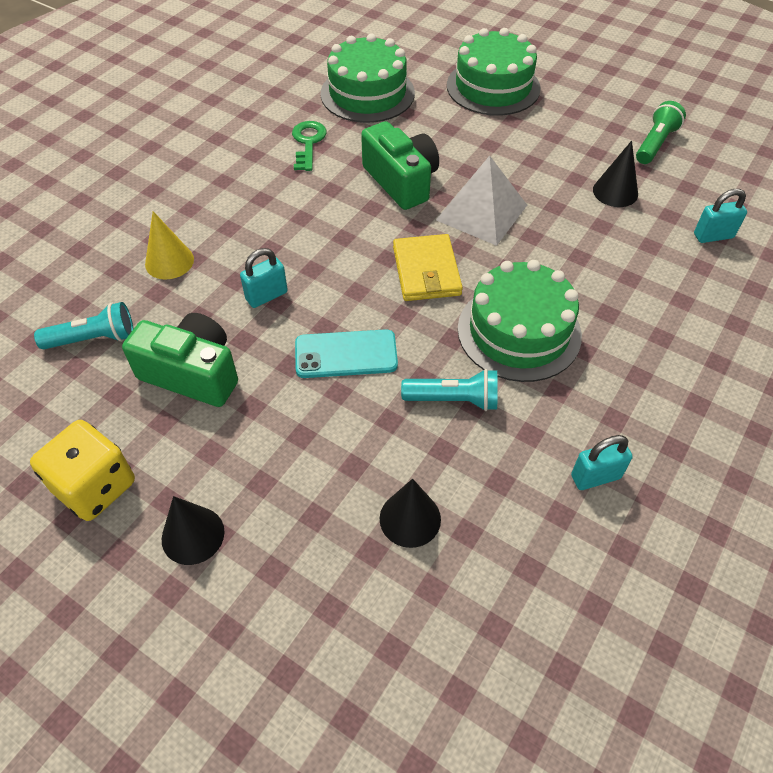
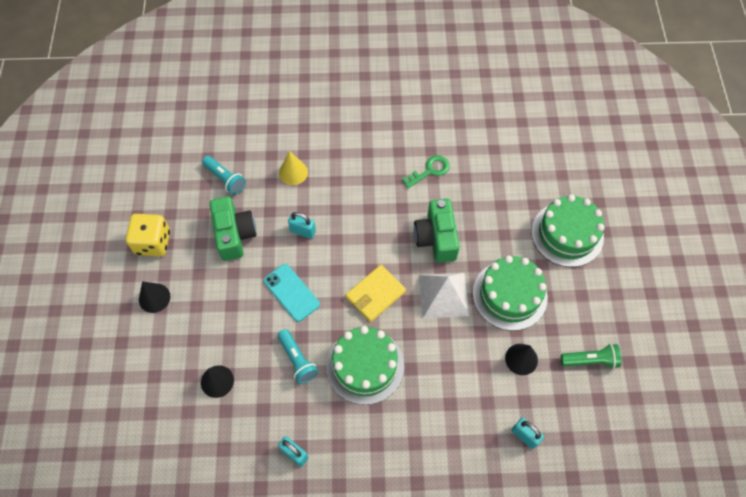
camera: 55 degrees right, 10 degrees up
green cake [321,33,415,123] -> green cake moved to [473,256,548,331]
green camera [361,121,439,210] -> green camera turned 150 degrees clockwise [414,199,460,263]

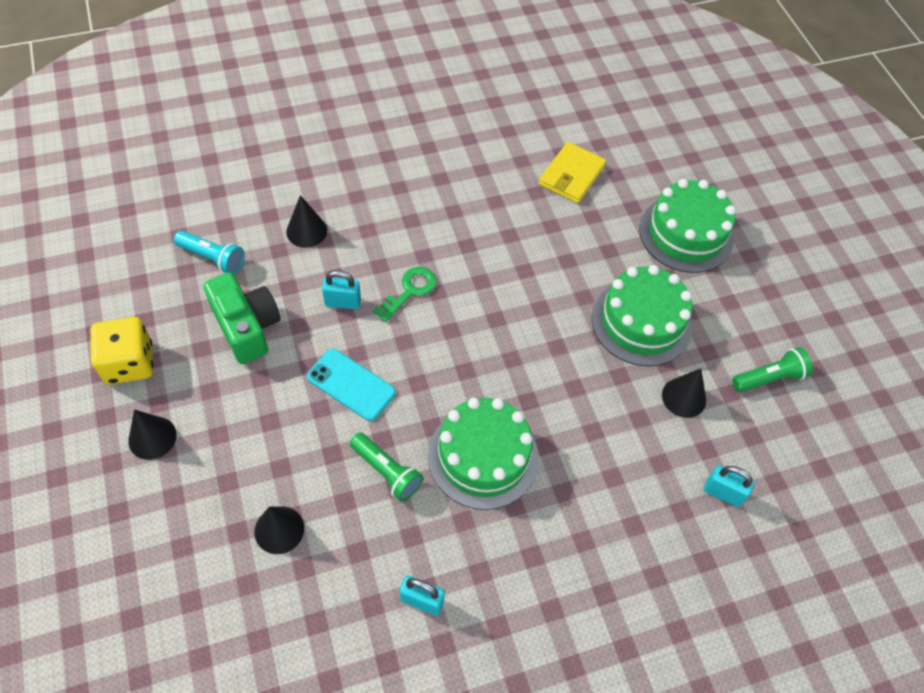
camera: 20 degrees left, 5 degrees down
turquoise flashlight [277,329,318,384] -> green flashlight [350,433,423,502]
yellow cone [279,151,308,185] -> black cone [286,195,327,248]
yellow wallet [346,265,406,322] -> yellow wallet moved to [539,142,606,203]
green key [402,155,450,189] -> green key moved to [373,267,437,322]
green camera [414,199,460,263] -> none
white pyramid [419,273,470,319] -> none

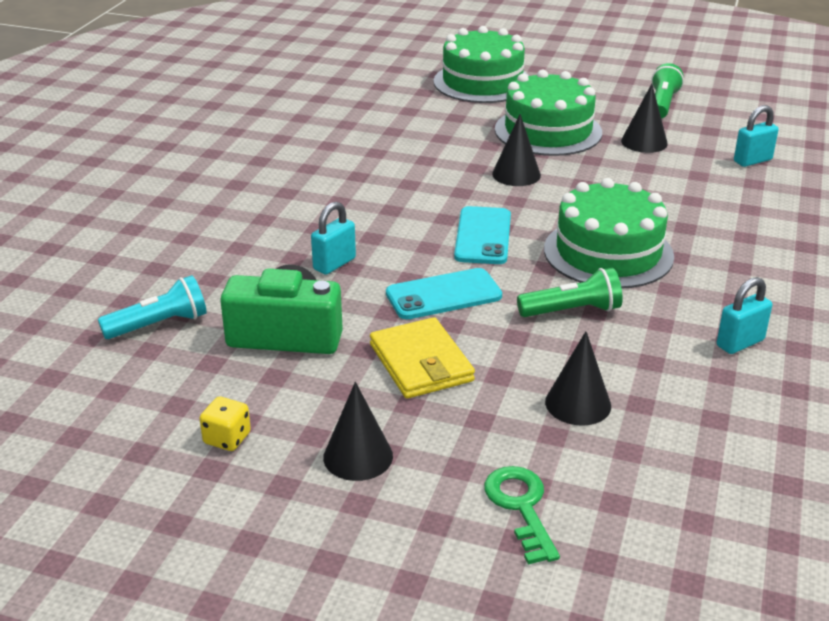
camera: 50 degrees left, 25 degrees down
yellow dice [90,317,154,384] -> yellow dice [199,397,251,451], size x0.51
black cone [286,195,327,248] -> black cone moved to [492,114,541,186]
green key [373,267,437,322] -> green key moved to [484,466,560,564]
yellow wallet [539,142,606,203] -> yellow wallet moved to [370,317,475,399]
none -> turquoise phone [454,206,511,264]

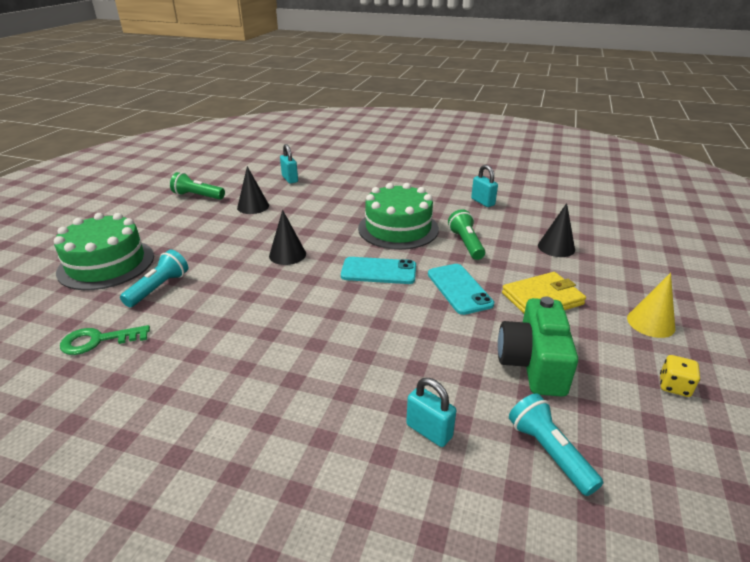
camera: 90 degrees left, 0 degrees up
turquoise padlock [311,202,356,275] -> turquoise padlock moved to [406,378,456,447]
black cone [323,382,393,481] -> yellow cone [627,273,675,338]
green key [484,466,560,564] -> green key moved to [60,325,150,355]
green cake [495,70,602,156] -> none
none -> turquoise flashlight [120,250,188,307]

